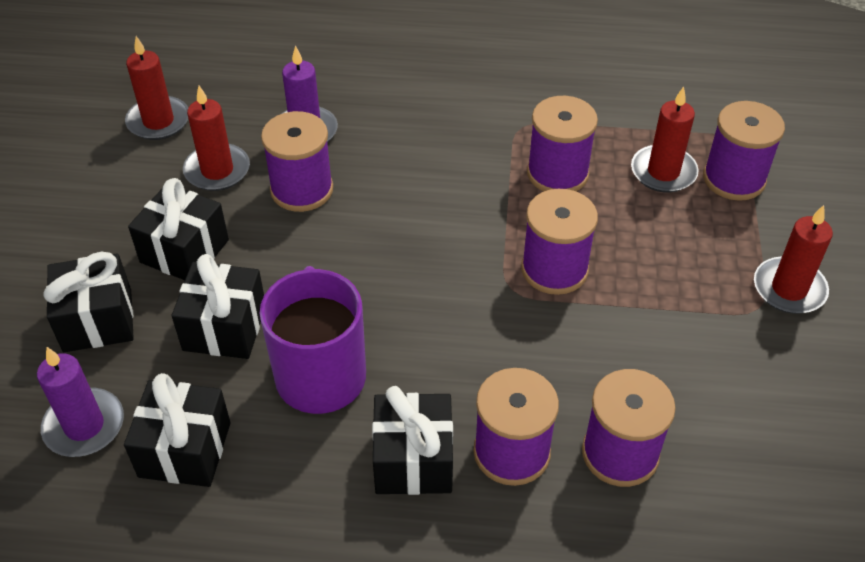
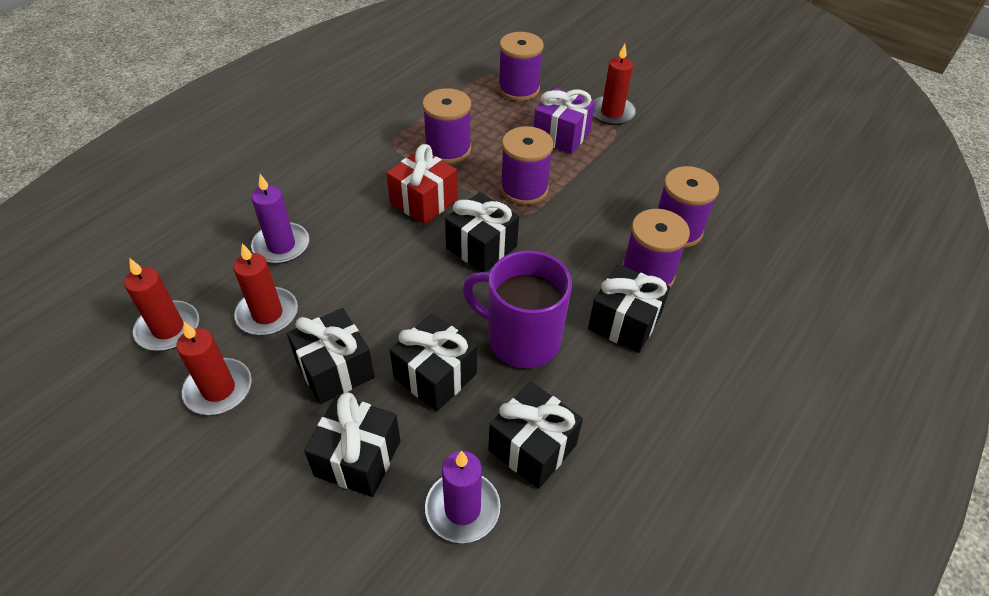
camera: 60 degrees left, 0 degrees up
purple spool [261,111,333,212] -> none
red candle [631,86,699,193] -> red candle moved to [176,322,252,415]
none -> red gift [386,144,457,225]
none -> black gift [445,192,519,272]
none -> purple gift [534,88,595,154]

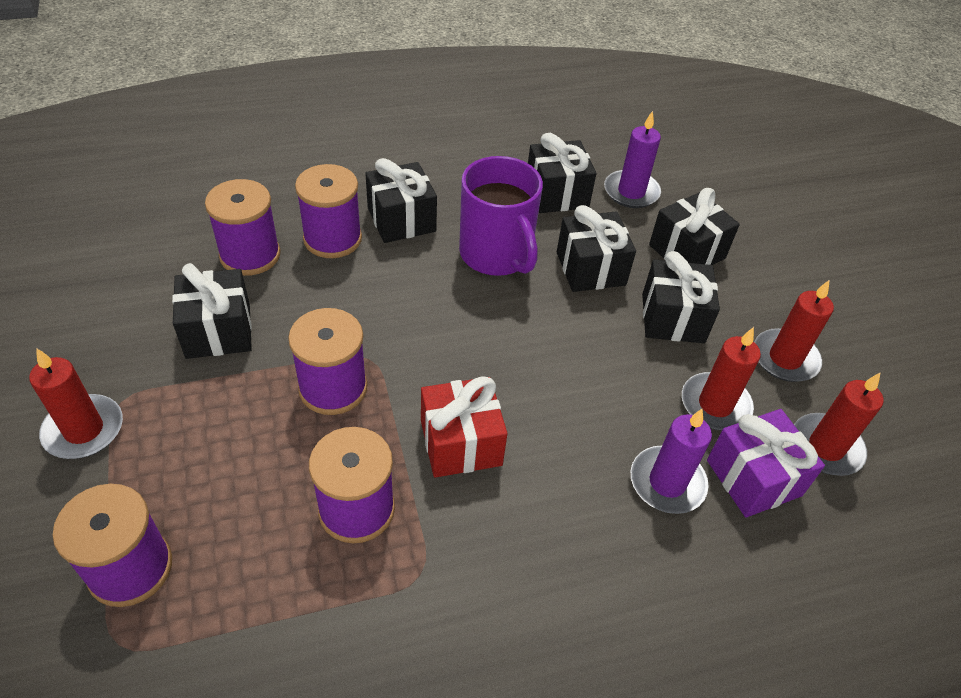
camera: 145 degrees left, 0 degrees up
black gift [445,192,519,272] -> black gift moved to [172,263,252,359]
purple gift [534,88,595,154] -> purple gift moved to [707,409,825,517]

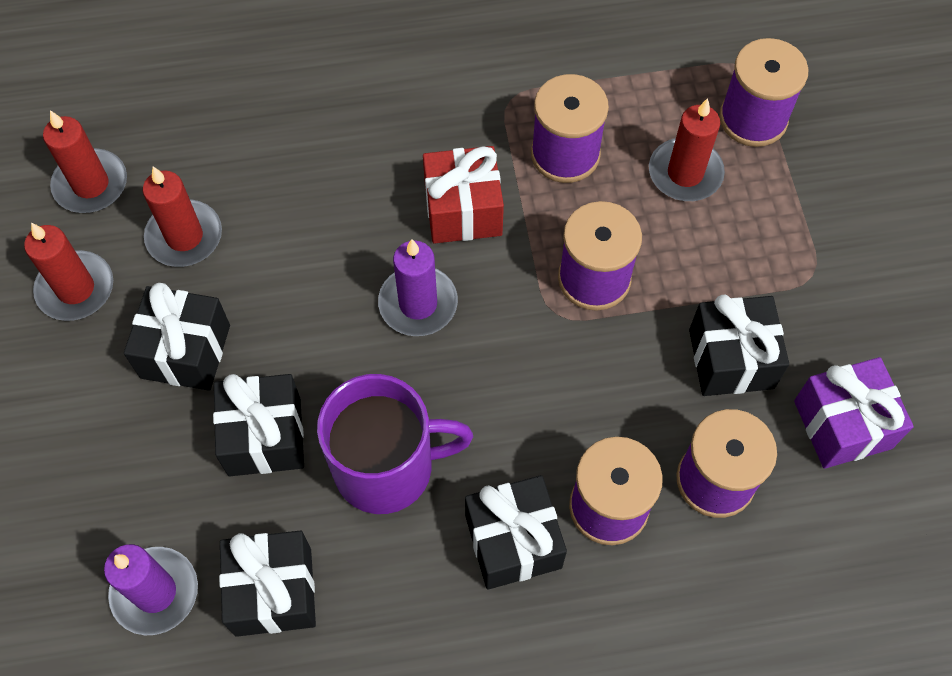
camera: 170 degrees left, 15 degrees up
red candle [29,349,123,459] -> red candle moved to [649,98,725,201]
purple mug [459,156,543,276] -> purple mug turned 105 degrees clockwise [317,374,473,514]
purple candle [631,409,712,514] -> purple candle moved to [378,239,458,336]
black gift [649,188,740,265] -> none
purple gift [707,409,825,517] -> purple gift moved to [794,357,914,469]

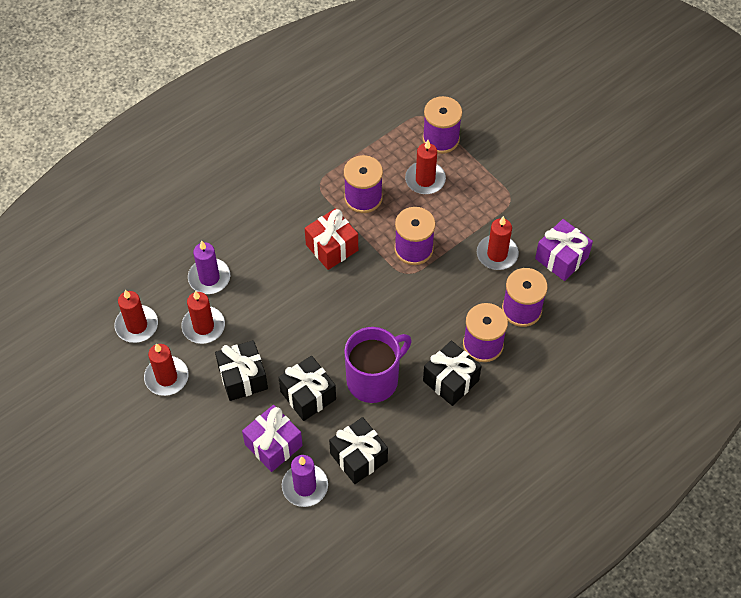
camera: 30 degrees left, 5 degrees down
purple candle [378,239,458,336] -> purple candle moved to [188,241,230,294]
black gift [689,295,789,396] -> red candle [477,216,519,270]
none -> purple gift [242,405,303,472]

